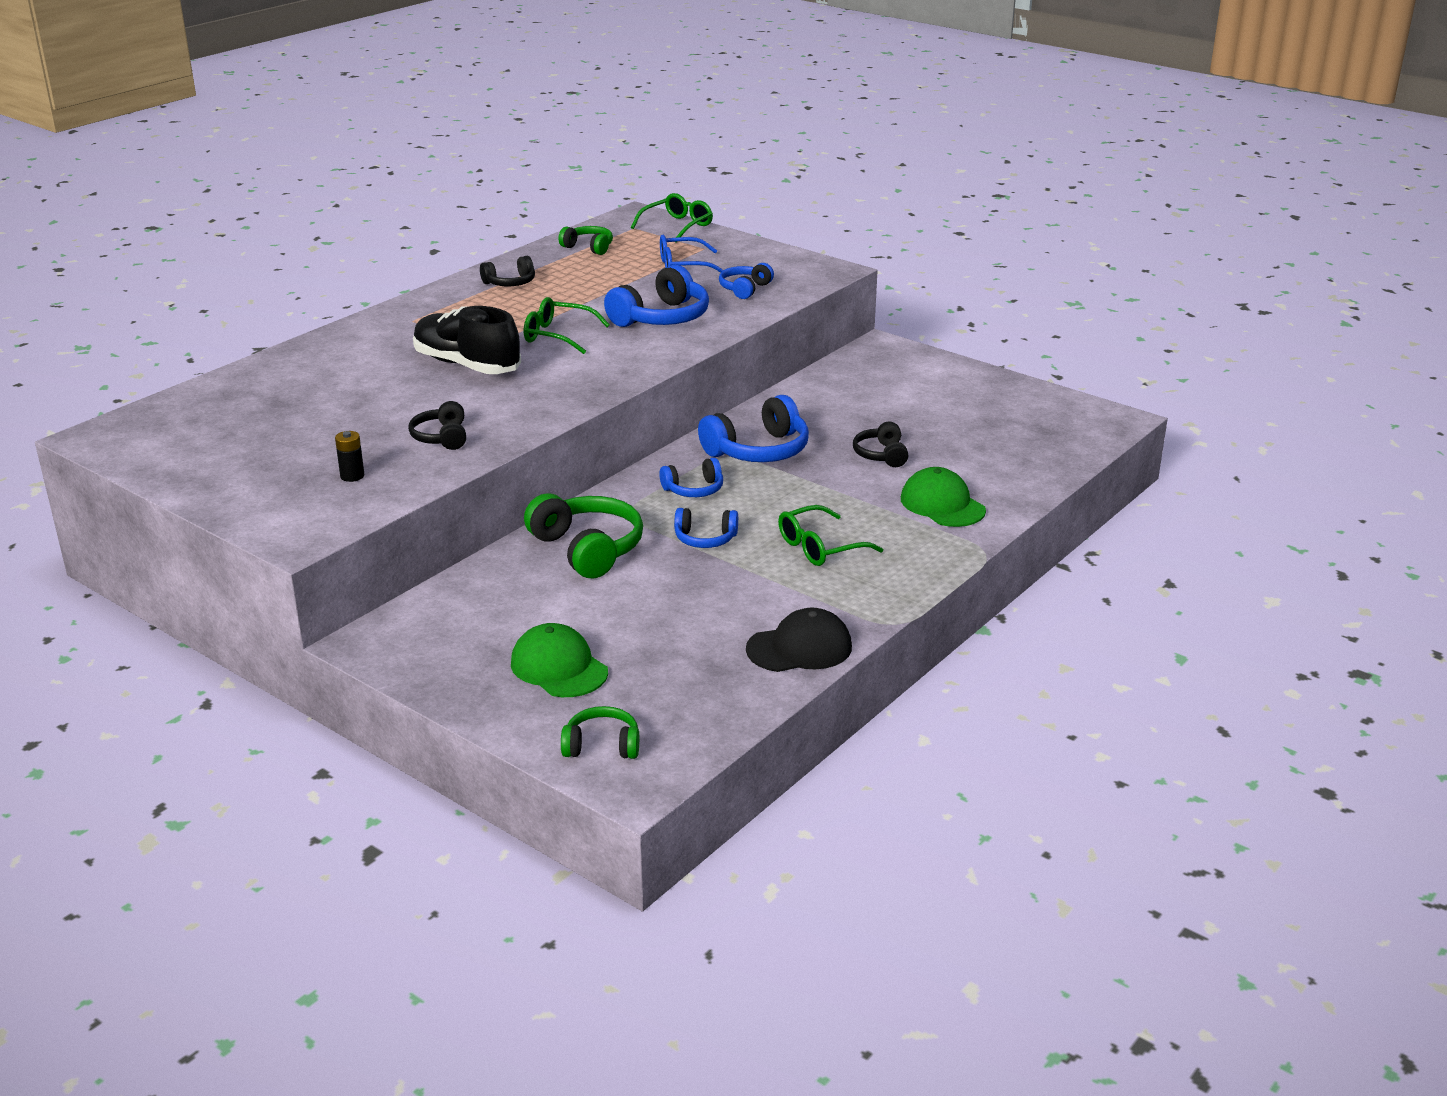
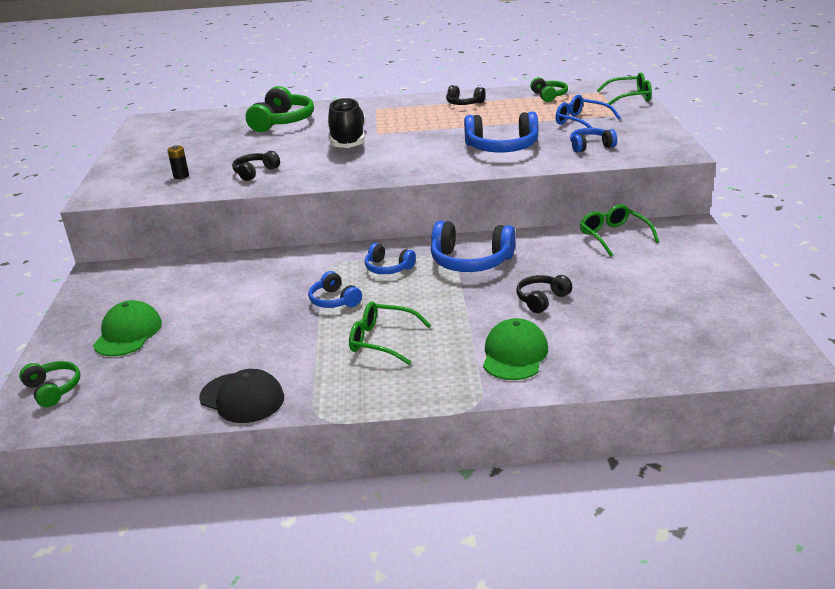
camera: 50 degrees right, 0 degrees up
green glasses [524,297,610,354] -> green glasses moved to [580,204,659,257]
green headphones [524,493,643,578] -> green headphones moved to [246,86,314,132]

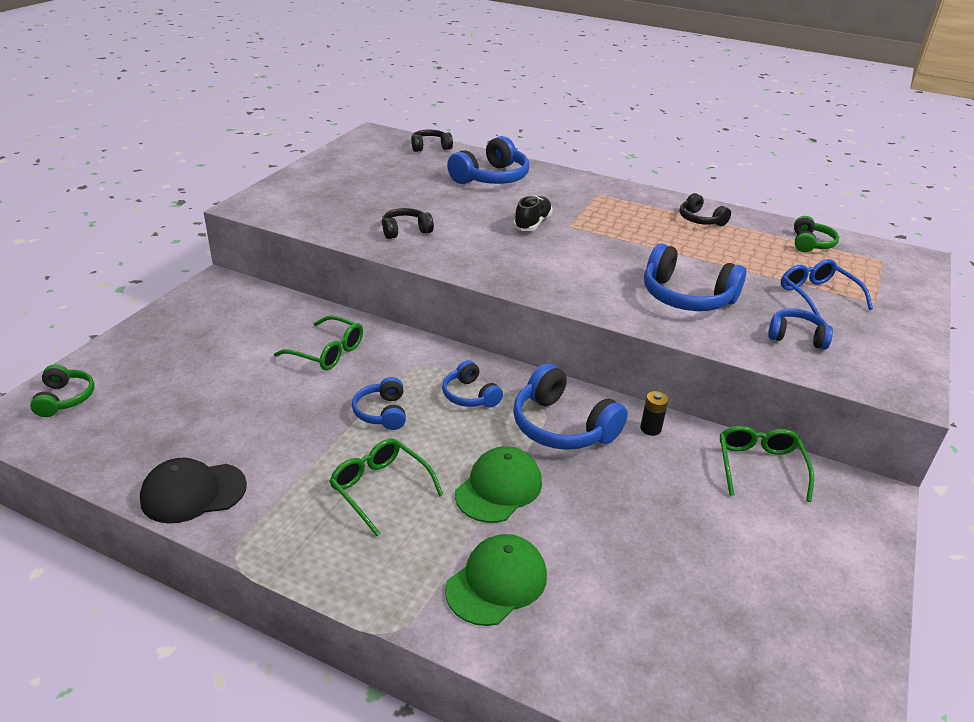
camera: 25 degrees right, 5 degrees up
green cap [93,300,162,356] -> green cap moved to [455,446,542,523]
black battery [167,145,189,179] -> black battery moved to [640,391,668,436]
black cap [199,369,284,423] -> black cap turned 105 degrees clockwise [140,458,247,523]
green headphones [246,86,314,132] -> blue headphones [447,136,529,184]
black shoe [328,97,366,148] -> black shoe [513,195,553,231], size x0.59
black headphones [516,275,572,313] -> black headphones moved to [411,130,453,152]
green glasses [597,73,652,105] -> green glasses moved to [274,315,363,370]

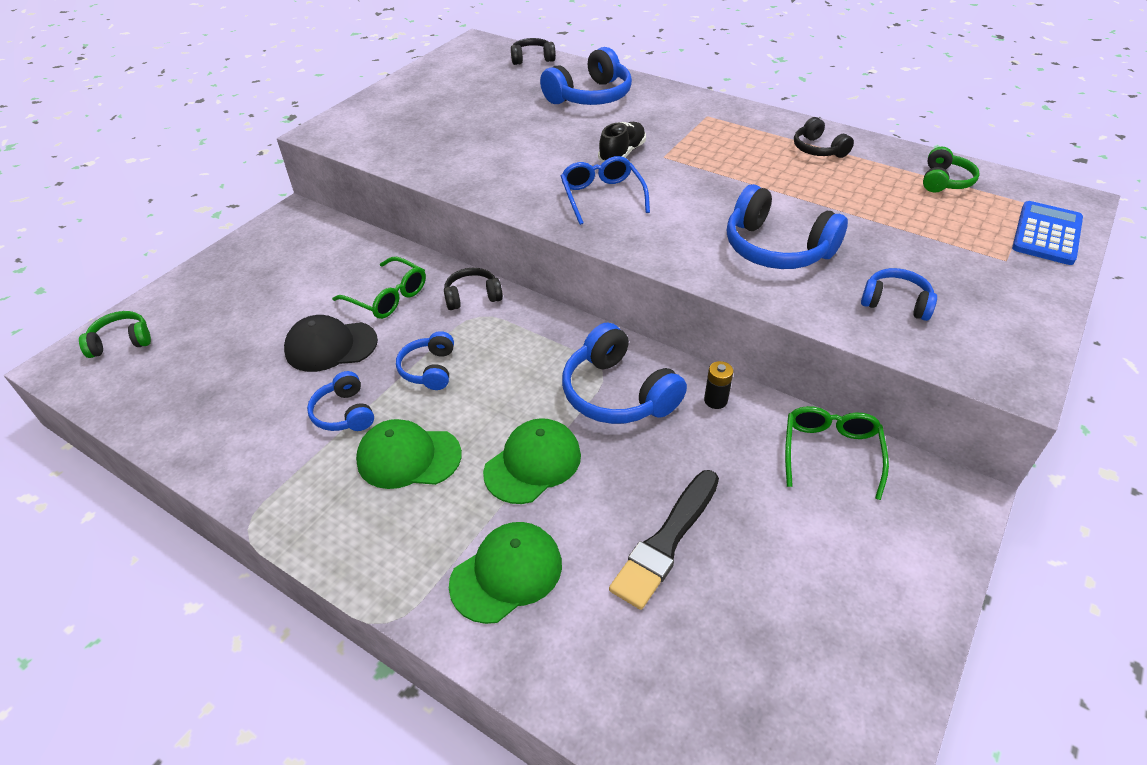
camera: 10 degrees right, 10 degrees up
green headphones [30,364,95,417] -> green headphones turned 105 degrees counterclockwise [79,311,151,358]
black cap [140,458,247,523] -> black cap moved to [284,315,378,372]
green glasses [330,438,443,536] -> green cap [356,419,462,489]
black headphones [382,208,434,239] -> black headphones moved to [444,268,503,310]
blue headphones [442,360,503,407] -> blue headphones moved to [307,371,374,431]
blue glasses [781,259,873,317] -> blue glasses moved to [561,156,650,225]
none -> black brush [609,470,719,610]
none -> blue calculator [1012,201,1083,265]

